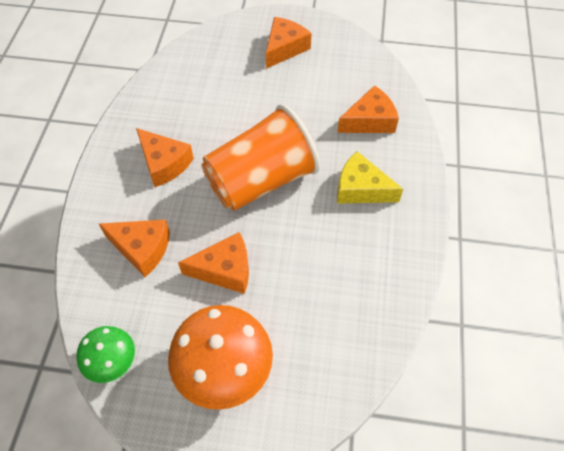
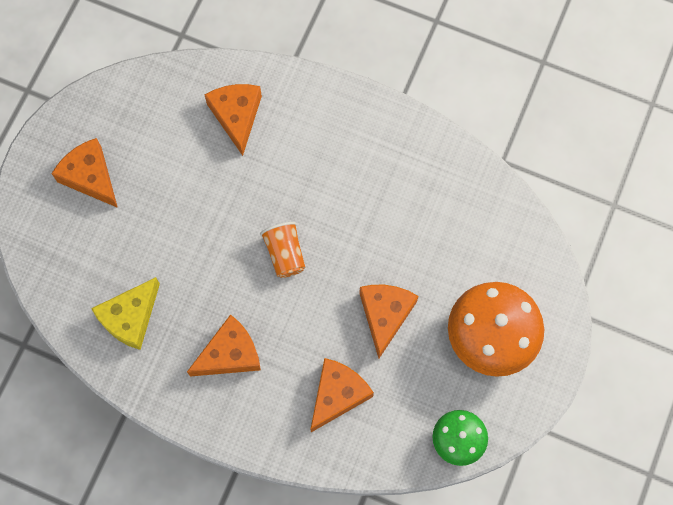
camera: 75 degrees left, 15 degrees up
orange cup [201,104,320,211] -> orange cup [260,222,305,278], size x0.45
yellow cheese [337,151,403,204] -> yellow cheese moved to [91,277,160,350]

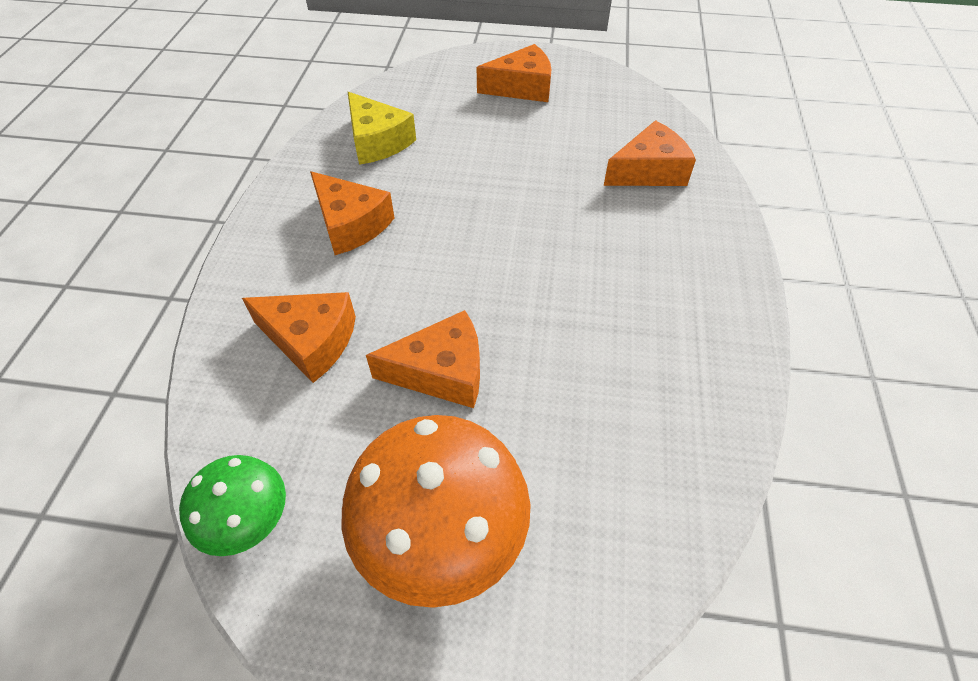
camera: 75 degrees right, 20 degrees down
orange cheese [51,138,118,208] -> orange cheese turned 45 degrees clockwise [477,44,552,102]
yellow cheese [91,277,160,350] -> yellow cheese turned 150 degrees counterclockwise [348,92,416,165]
orange cup [260,222,305,278] -> none

